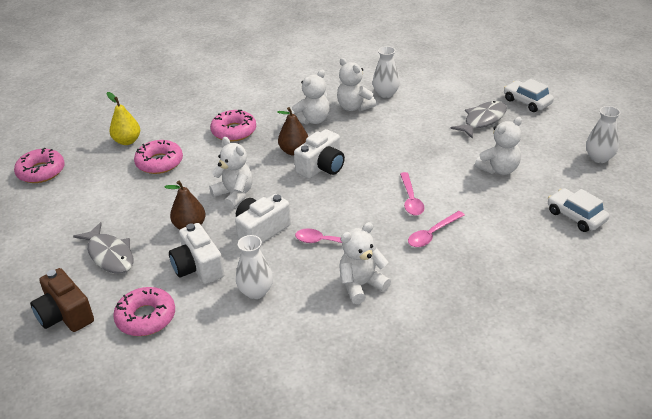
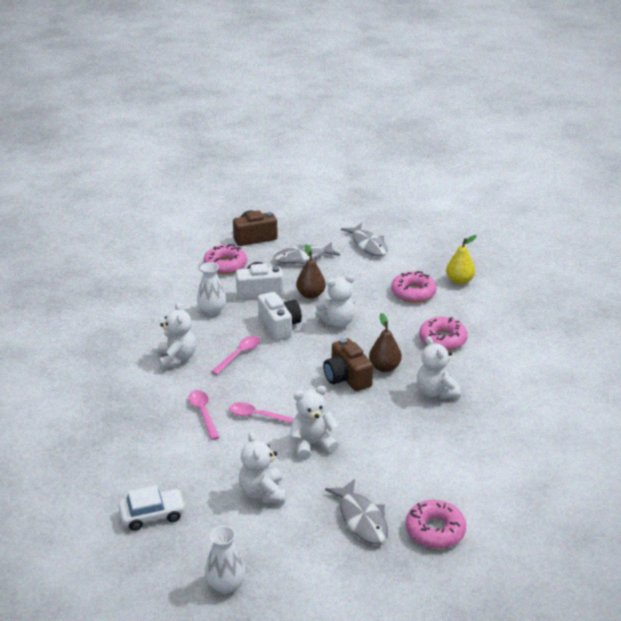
camera: 110 degrees right, 5 degrees down
pink donut [14,148,65,183] -> pink donut moved to [406,500,466,549]
white camera [294,129,345,179] -> brown camera [323,338,373,391]
white teddy bear [337,58,376,111] -> white teddy bear moved to [290,386,339,460]
white vase [373,46,400,98] -> none
white car [504,79,554,112] -> none
none -> grey fish [341,223,388,256]

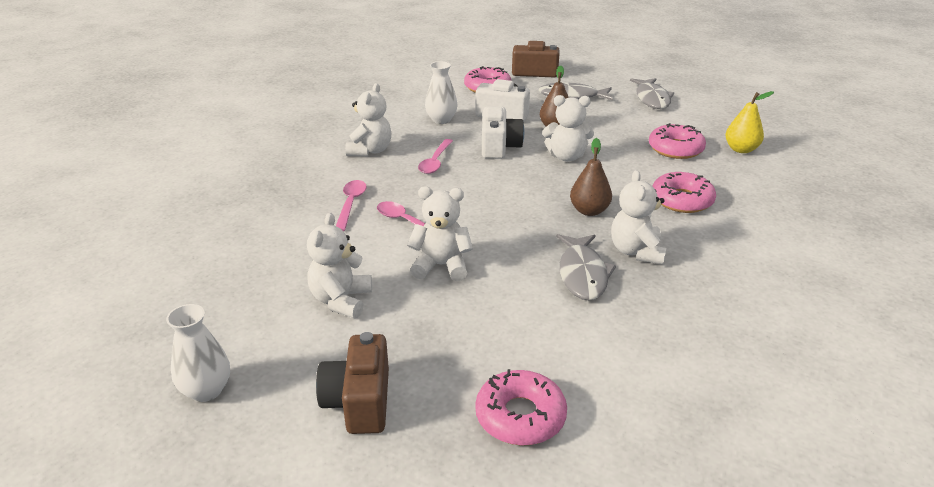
camera: 25 degrees right, 0 degrees up
white car [118,485,186,531] -> none
pink spoon [211,336,260,375] -> pink spoon turned 135 degrees clockwise [418,139,453,174]
brown camera [323,338,373,391] -> brown camera moved to [316,332,389,434]
grey fish [325,479,388,544] -> grey fish moved to [556,234,616,300]

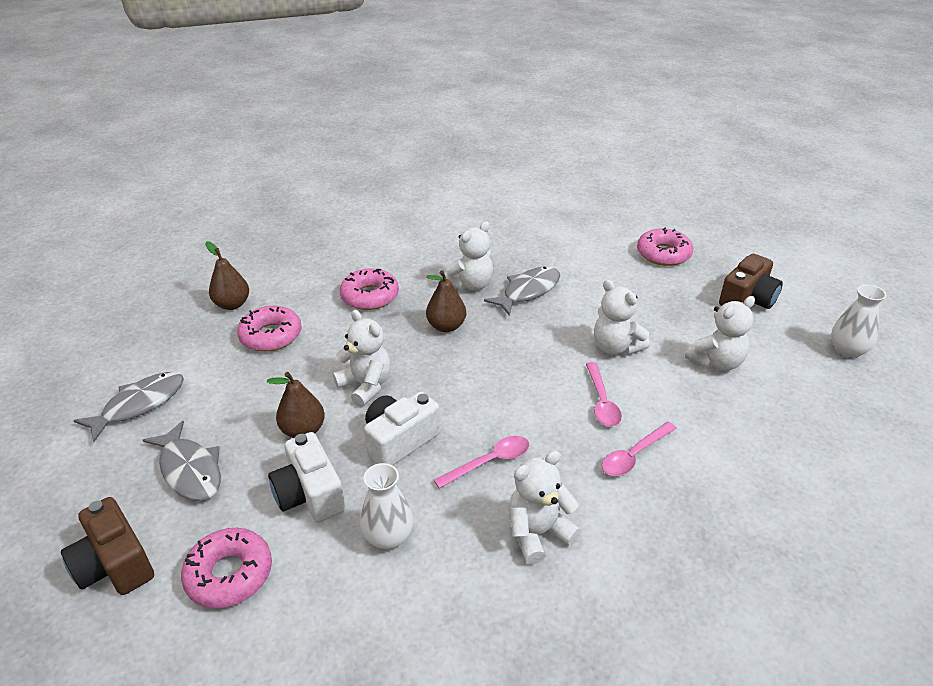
camera: 135 degrees left, 5 degrees up
yellow pear [726,91,774,153] -> brown pear [205,241,249,310]

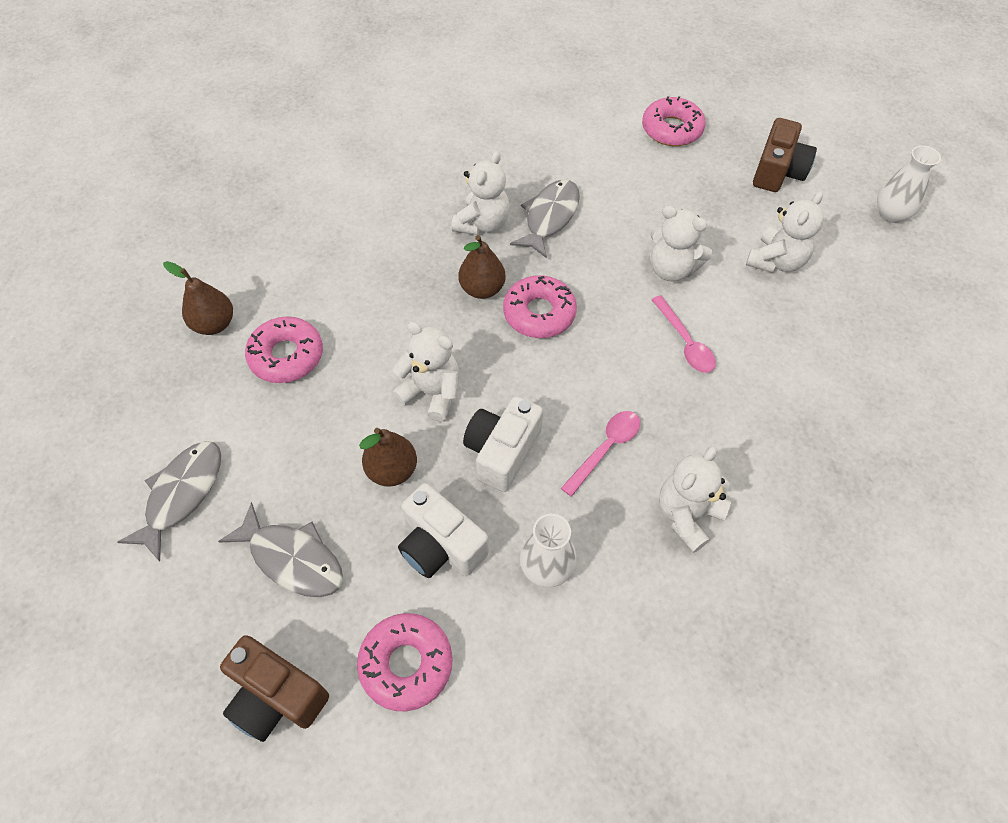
camera: 20 degrees left, 20 degrees up
pink donut [340,268,399,310] -> pink donut moved to [503,275,577,338]
pink spoon [602,422,677,476] -> none

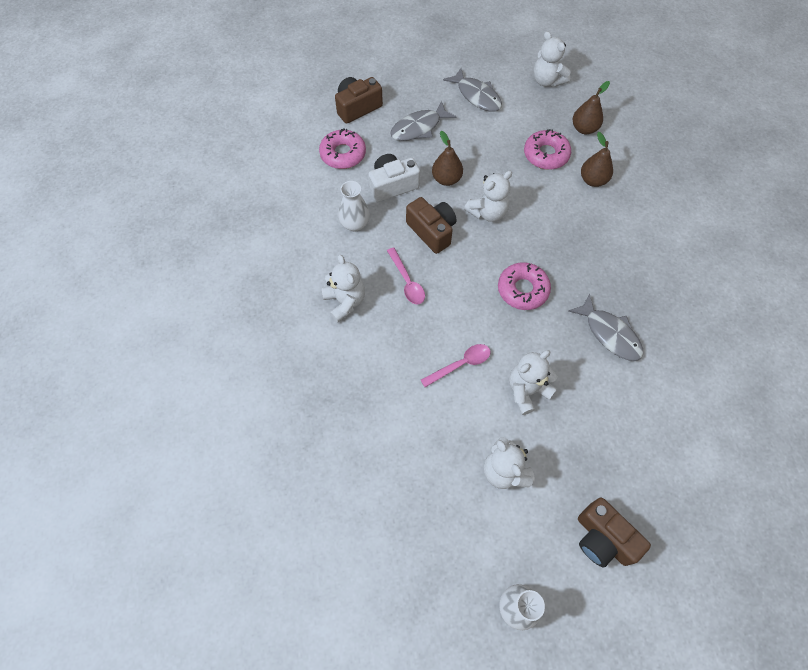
camera: 115 degrees right, 5 degrees up
white teddy bear [452,151,510,235] -> white teddy bear moved to [533,31,571,87]
brown pear [459,235,506,299] -> brown pear moved to [581,132,613,187]
white camera [463,396,543,492] -> brown camera [406,197,456,254]
pink donut [642,96,706,146] -> none
pink spoon [651,295,716,373] -> pink spoon turned 150 degrees clockwise [421,344,490,387]

